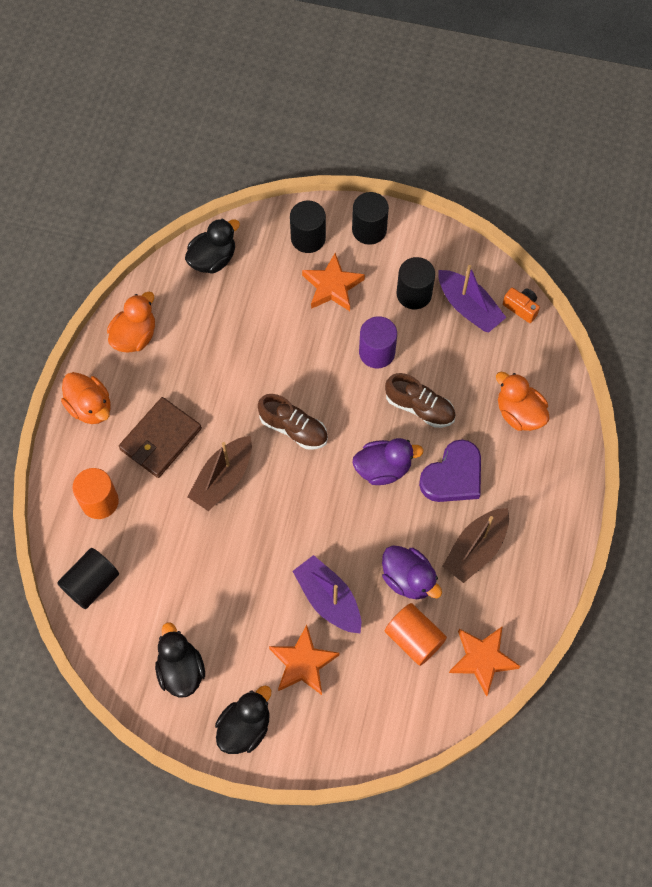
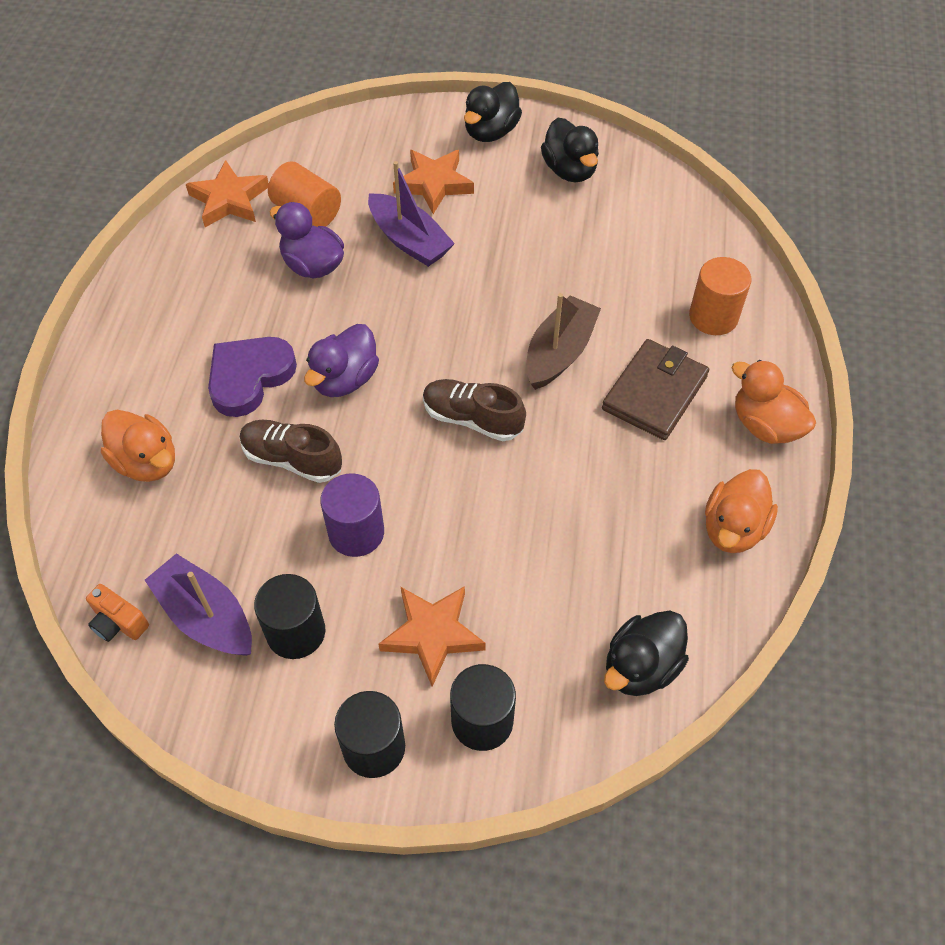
camera: 175 degrees right, 10 degrees down
black cylinder [57,548,119,609] -> none
purple duck [352,438,424,485] -> purple duck turned 45 degrees counterclockwise [304,324,379,397]
brown boat [442,508,509,583] -> none

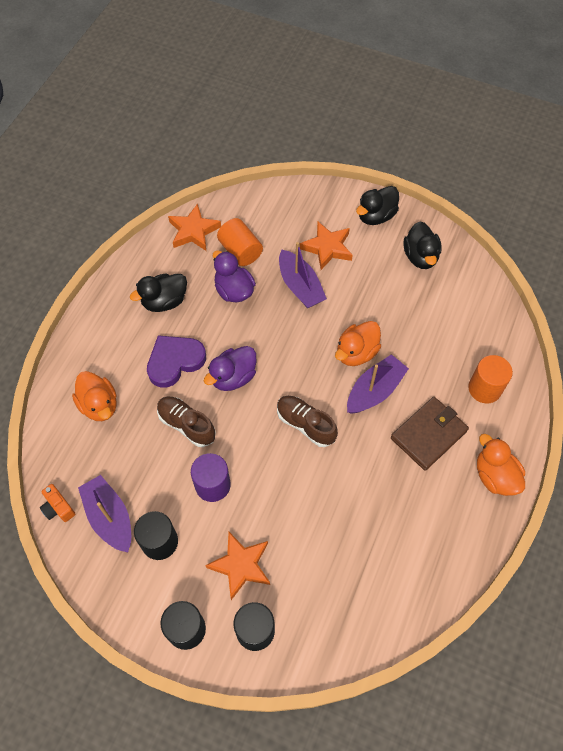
camera: 15 degrees right, 5 degrees up
brown boat [526,293,601,390] -> purple boat [347,354,409,414]
black duck [604,611,689,696] -> black duck moved to [130,273,187,312]
orange duck [705,469,778,553] -> orange duck moved to [335,321,381,366]

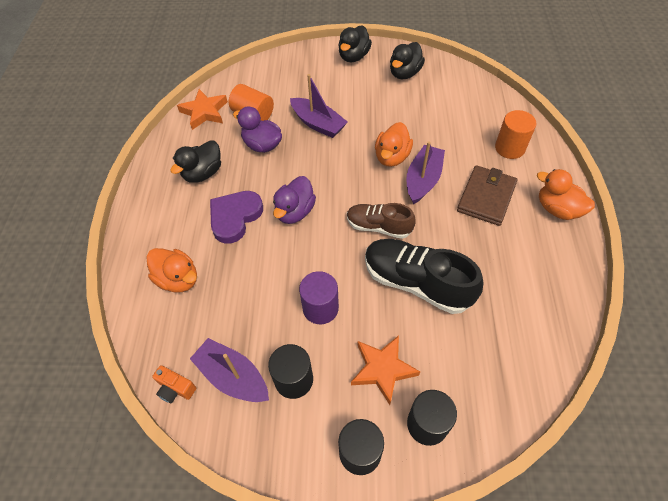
camera: 20 degrees left, 5 degrees down
brown shoe [157,396,216,447] -> none
orange star [300,222,353,270] -> none
black duck [404,222,442,269] -> black duck turned 60 degrees clockwise [390,42,425,79]
none -> black shoe [365,239,484,314]

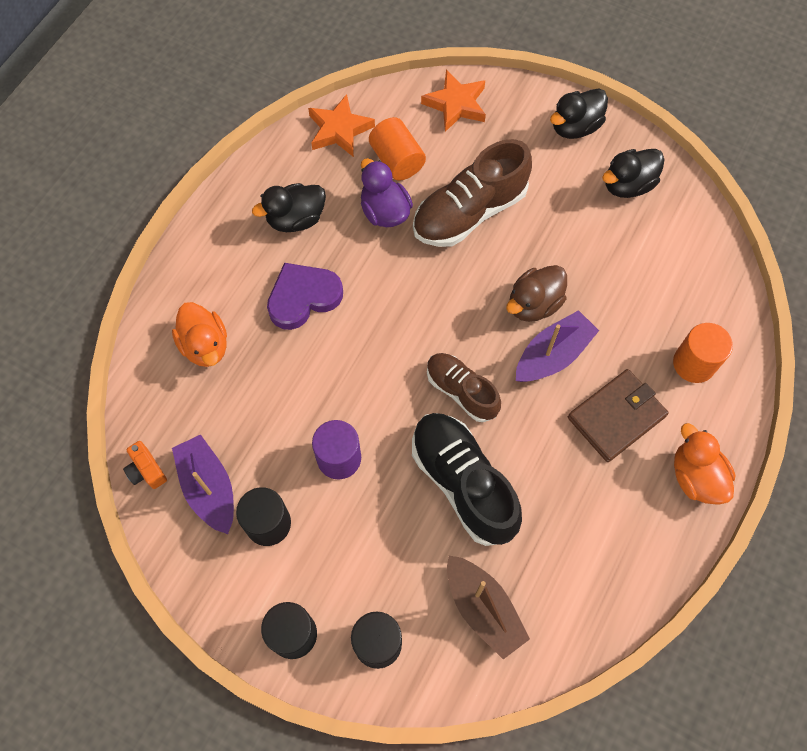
camera: 25 degrees right, 10 degrees up
purple duck [273,176,316,224] -> none
purple boat [290,74,347,138] -> brown shoe [413,139,532,247]
orange star [351,335,420,405] -> orange star moved to [421,70,486,132]
orange duck [375,122,413,167] -> brown duck [506,265,567,322]
none -> brown boat [447,555,530,659]

